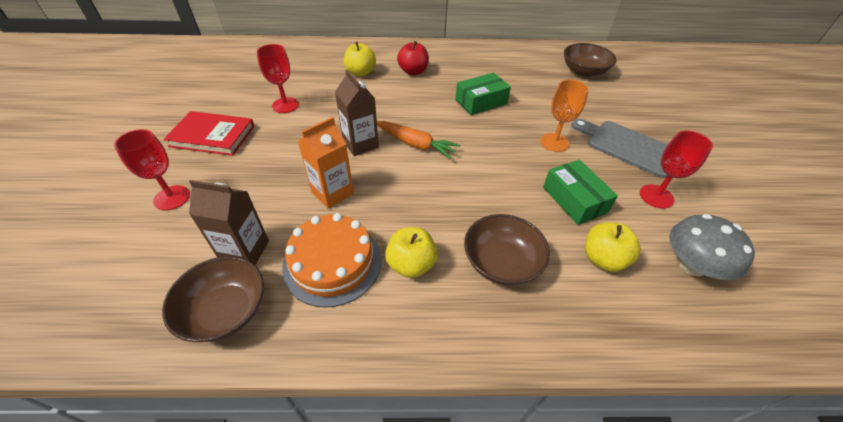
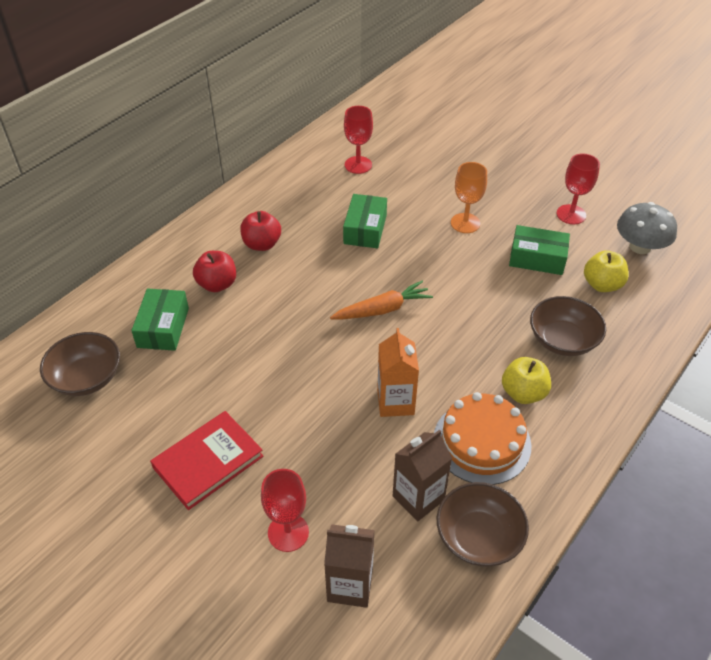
camera: 50 degrees left, 0 degrees up
red goblet [257,44,299,113] -> red goblet moved to [344,106,373,174]
brown carton [335,70,379,156] -> brown carton moved to [324,524,375,608]
yellow apple [344,42,376,77] -> red apple [193,251,236,292]
brown bowl [564,43,616,77] -> brown bowl moved to [40,332,120,396]
grey cutting board [571,119,668,178] -> none
none -> green box [131,289,189,351]

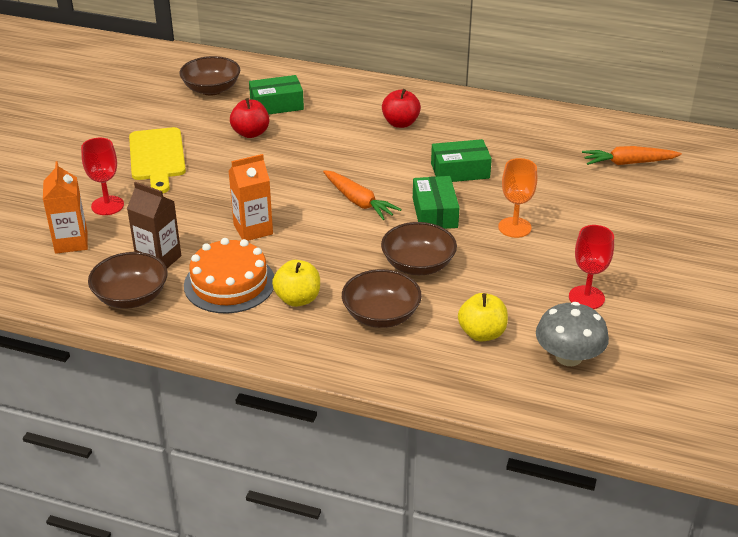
camera: 70 degrees right, 10 degrees down
red book [150,411,264,510] -> yellow cutting board [129,127,186,193]
red apple [193,251,236,292] -> red apple moved to [230,98,269,138]
brown carton [324,524,375,608] -> orange carton [43,161,88,254]
red goblet [344,106,373,174] -> none
green box [509,225,570,275] -> green box moved to [413,176,460,229]
none -> brown bowl [381,222,457,275]
none -> orange carrot [582,146,682,165]

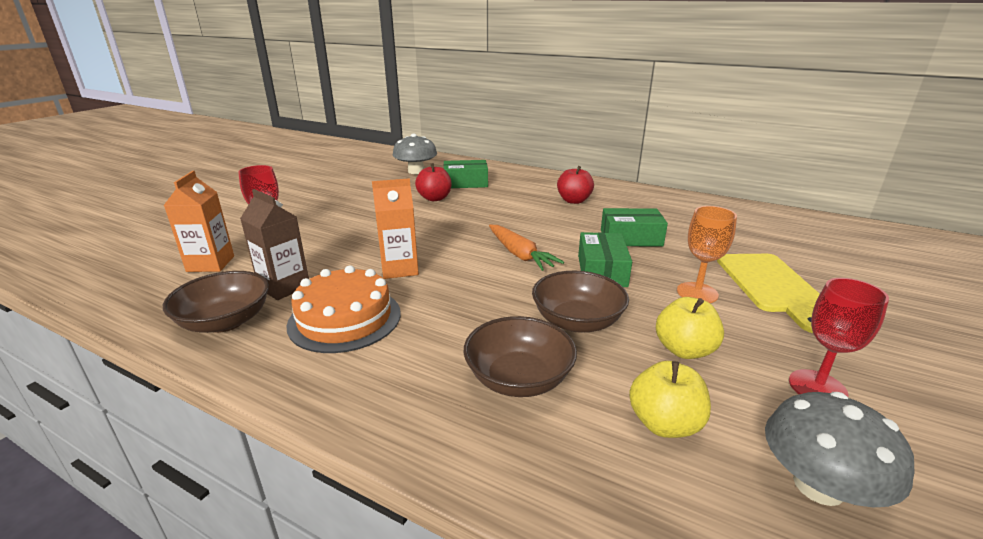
camera: 10 degrees right, 10 degrees down
yellow cutting board [129,127,186,193] -> yellow cutting board moved to [717,254,820,333]
brown bowl [180,56,240,96] -> grey mushroom [393,134,437,174]
yellow apple [272,260,320,307] -> yellow apple moved to [656,297,724,359]
orange carrot [582,146,682,165] -> none

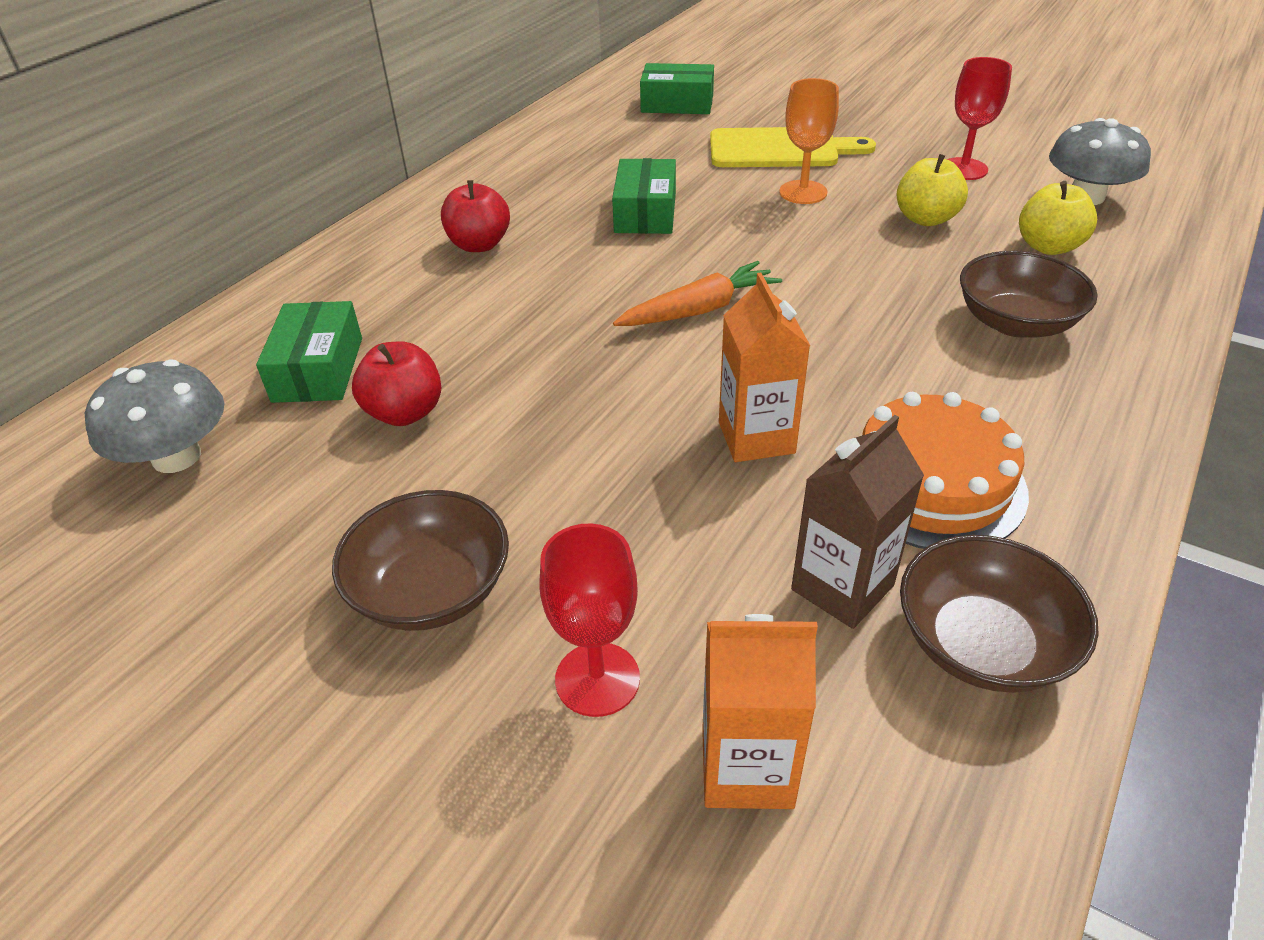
camera: 85 degrees left, 15 degrees up
brown bowl [532,271,629,332] -> brown bowl moved to [332,490,509,631]
green box [578,232,632,287] -> green box moved to [640,63,714,114]

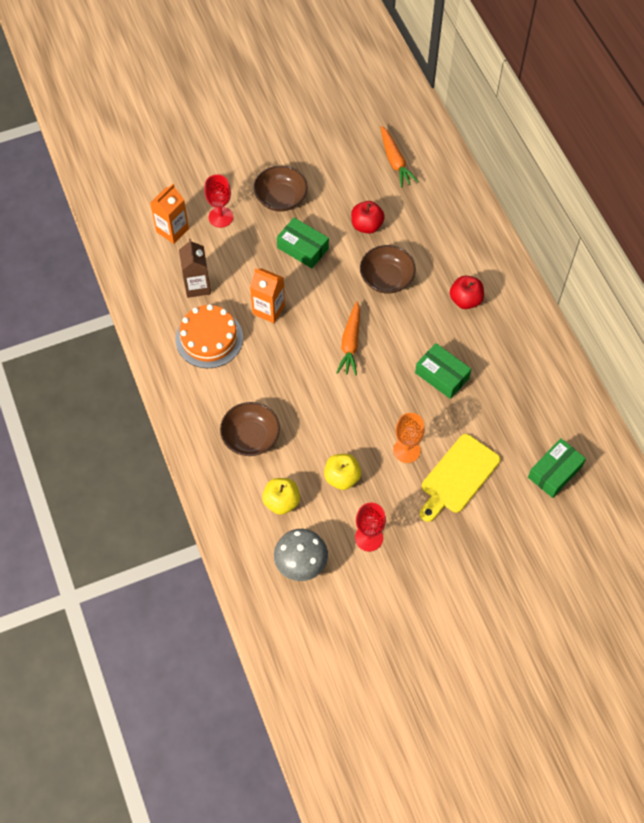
camera: 125 degrees right, 20 degrees up
grey mushroom [85,360,224,473] -> orange carrot [381,126,419,188]
green box [256,301,362,403] -> green box moved to [277,218,329,268]
brown bowl [900,535,1099,693] -> brown bowl moved to [360,245,416,294]

